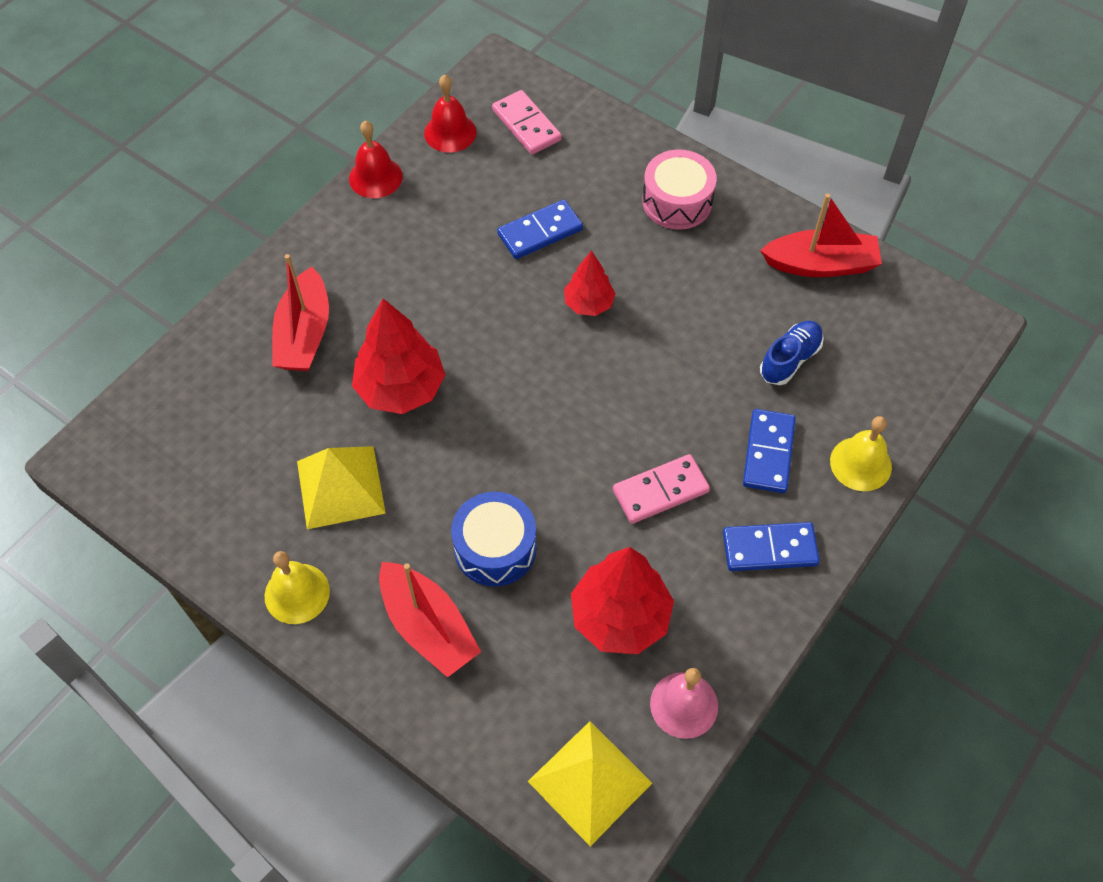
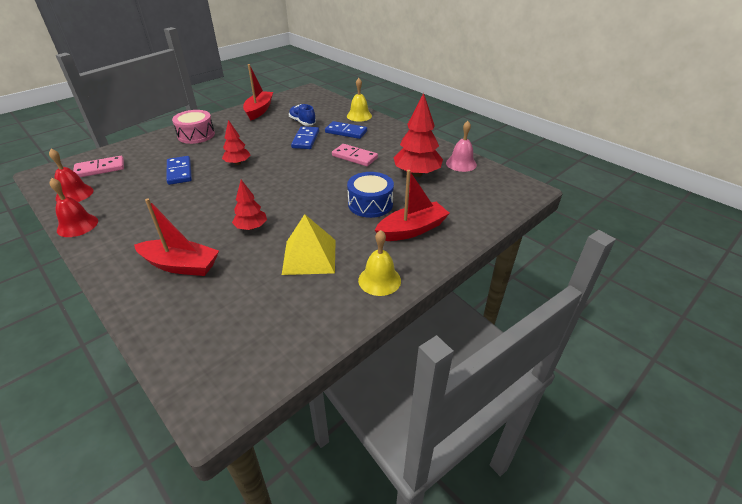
camera: 80 degrees left, 20 degrees down
red tree [352,299,445,414] -> red tree [232,180,267,230], size x0.58
yellow pyramid [528,721,652,846] -> none
pink domino [613,454,710,524] -> pink domino turned 45 degrees counterclockwise [332,144,378,166]
blue domino [723,522,820,571] -> blue domino moved to [291,126,319,149]

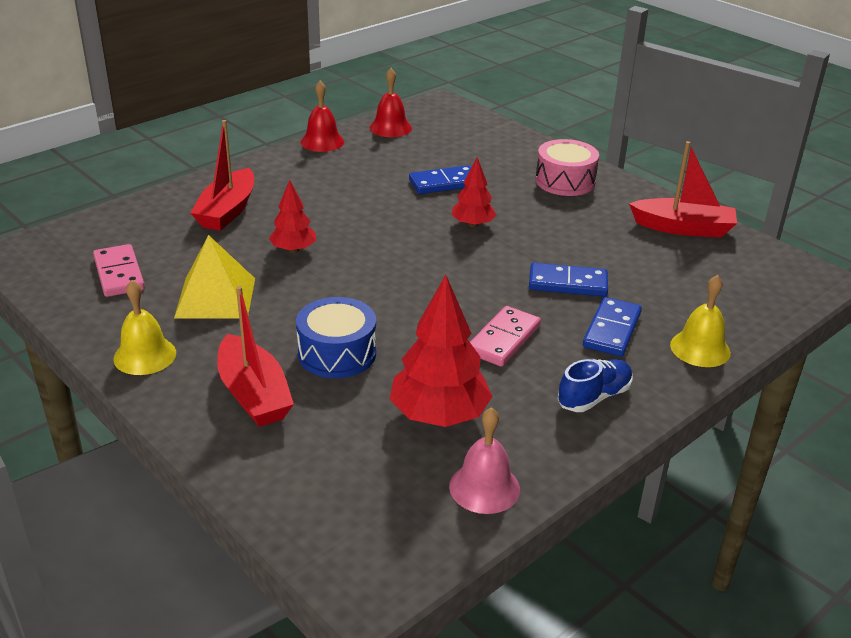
camera: 90 degrees right, 5 degrees down
pink domino [73,156,124,177] -> pink domino moved to [93,244,145,297]
blue shoe [289,104,316,126] -> blue shoe moved to [557,359,633,412]

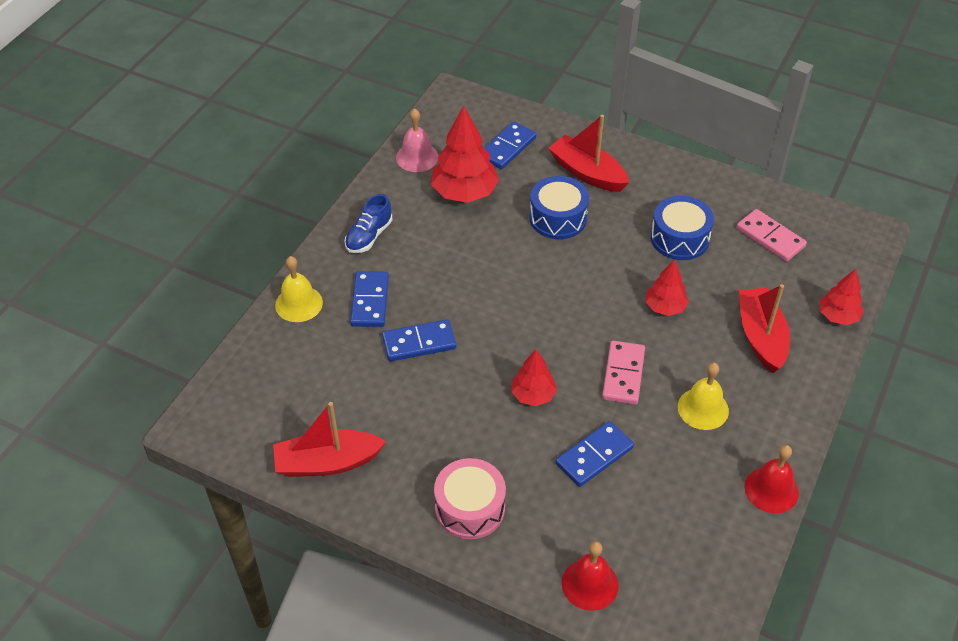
camera: 160 degrees right, 15 degrees up
yellow bell [113,280,176,375] -> yellow bell moved to [678,363,729,430]
yellow pyramid [174,235,255,319] -> blue drum [651,196,714,260]
red bell [370,68,412,137] -> red bell moved to [562,541,618,611]
pink domino [470,306,541,367] -> pink domino moved to [602,341,645,404]
none -> blue domino [484,122,537,169]
none -> red tree [820,269,864,325]

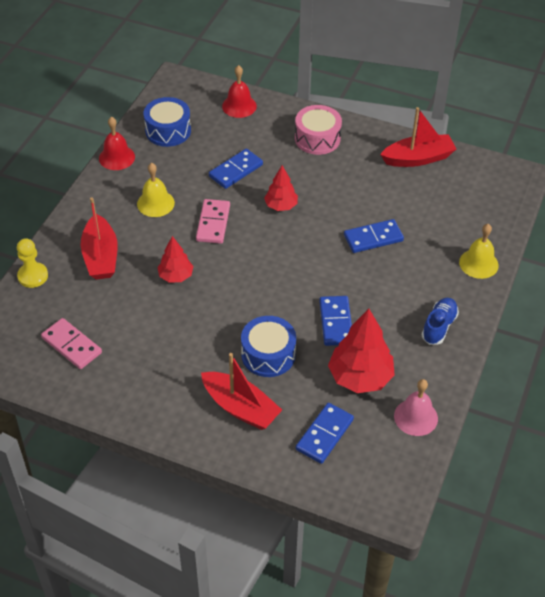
camera: 175 degrees right, 0 degrees up
blue domino [350,271,389,327] -> blue domino moved to [319,296,352,346]
blue drum [651,196,714,260] -> blue drum moved to [144,97,191,147]
red tree [820,269,864,325] -> yellow pawn [17,238,48,288]

